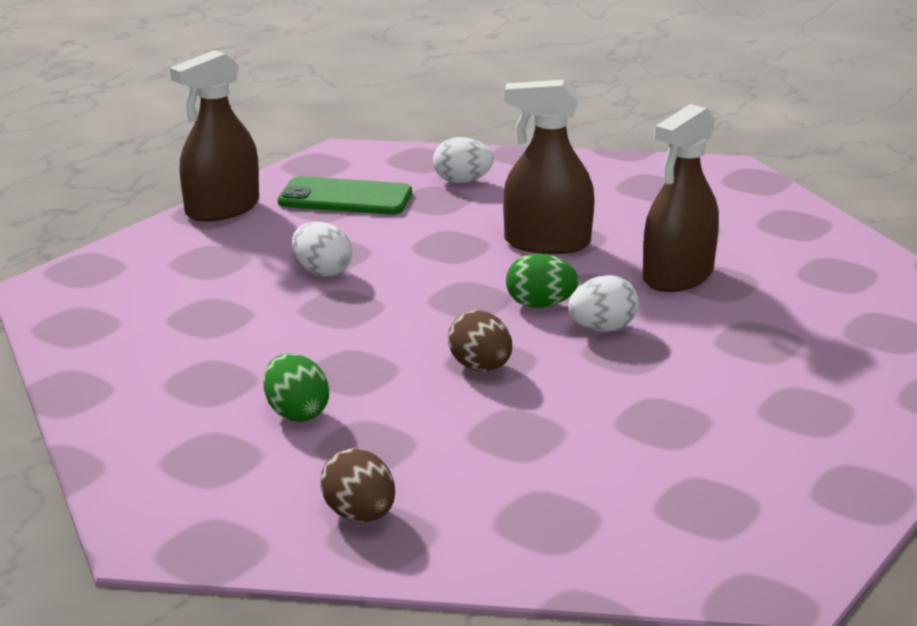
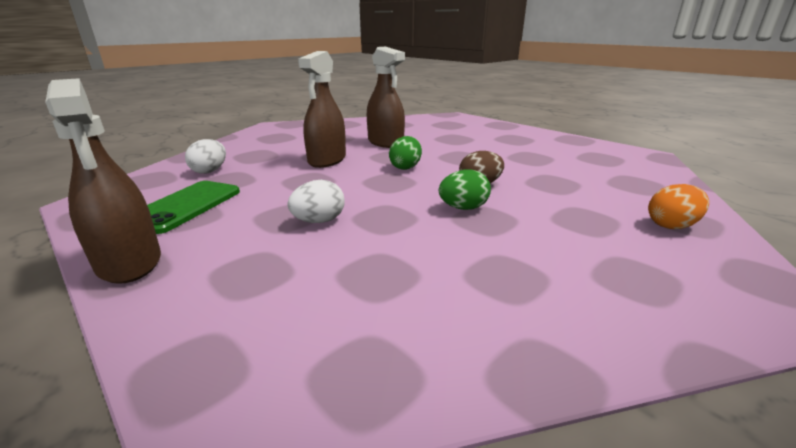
camera: 80 degrees left, 0 degrees up
green egg [263,353,329,422] -> green egg moved to [439,169,491,210]
brown egg [320,448,395,522] -> orange egg [648,184,709,229]
white egg [568,275,639,332] -> none

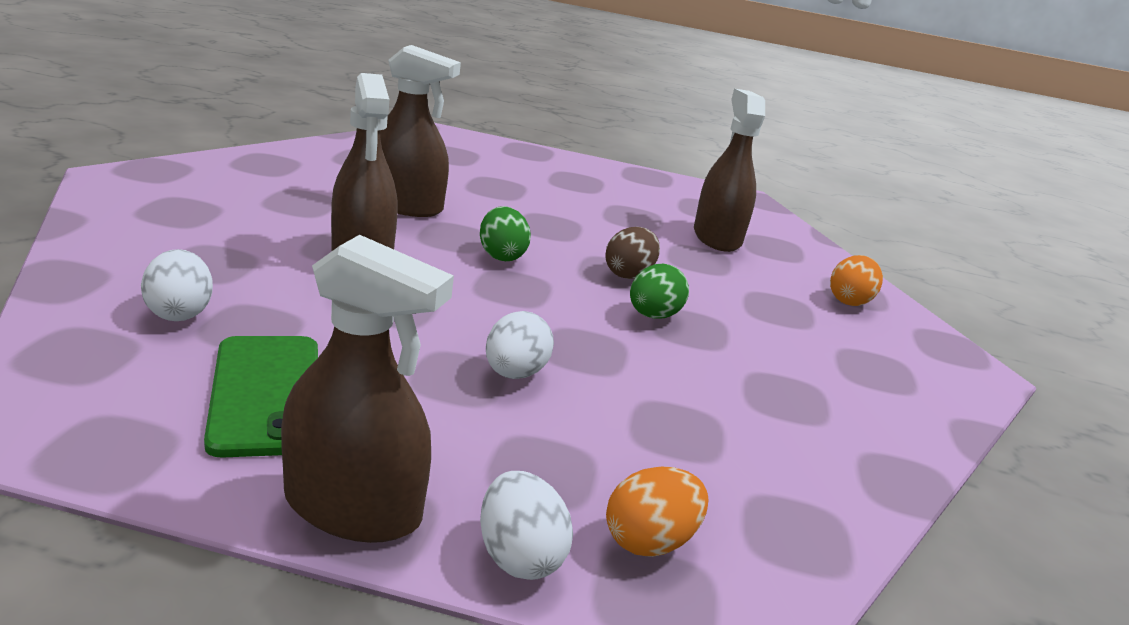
camera: 40 degrees left, 0 degrees up
none -> white egg [480,471,573,580]
none -> orange egg [606,467,708,557]
none -> brown spray bottle [694,89,765,252]

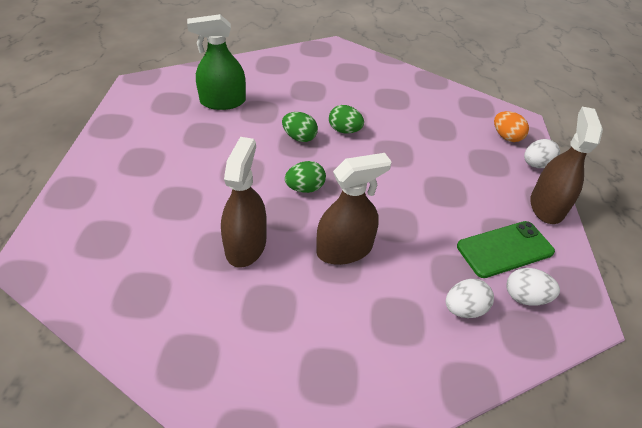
camera: 95 degrees left, 20 degrees up
white egg [486,311,554,379] -> white egg moved to [506,268,560,306]
brown egg [605,227,660,279] -> green egg [282,112,318,142]
brown spray bottle [694,89,765,252] -> green spray bottle [187,14,246,110]
orange egg [830,255,883,306] -> none

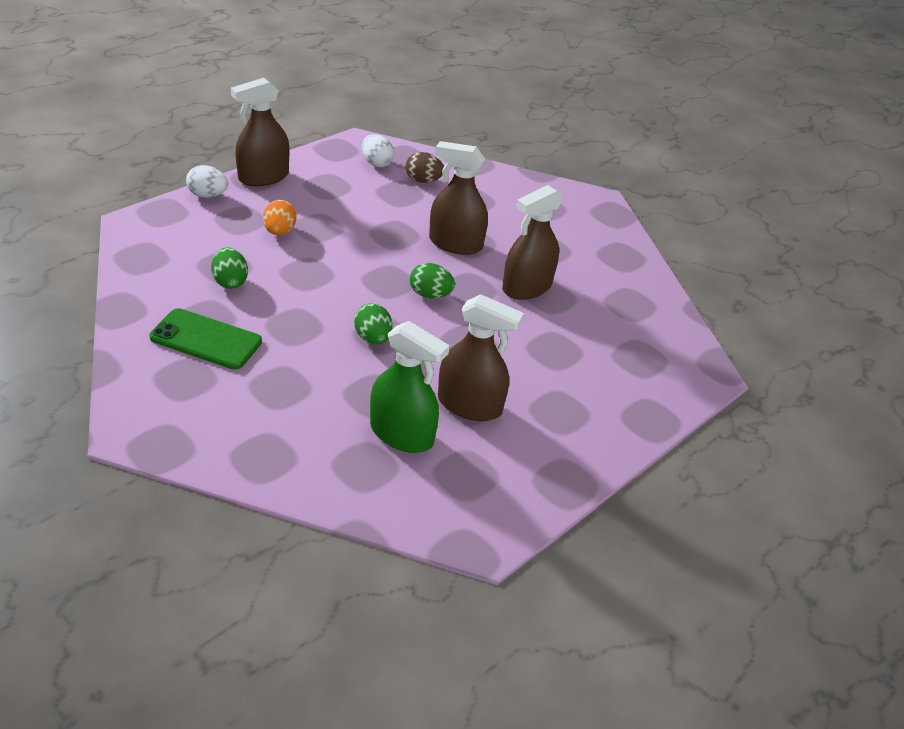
camera: 140 degrees left, 5 degrees down
green egg [329,105,364,134] -> green egg moved to [211,247,248,289]
white egg [446,279,494,318] -> brown egg [405,152,444,183]
green phone [457,221,555,278] -> green phone moved to [150,308,262,370]
orange egg [494,111,529,142] -> orange egg moved to [263,200,297,236]
none -> brown spray bottle [438,294,524,421]

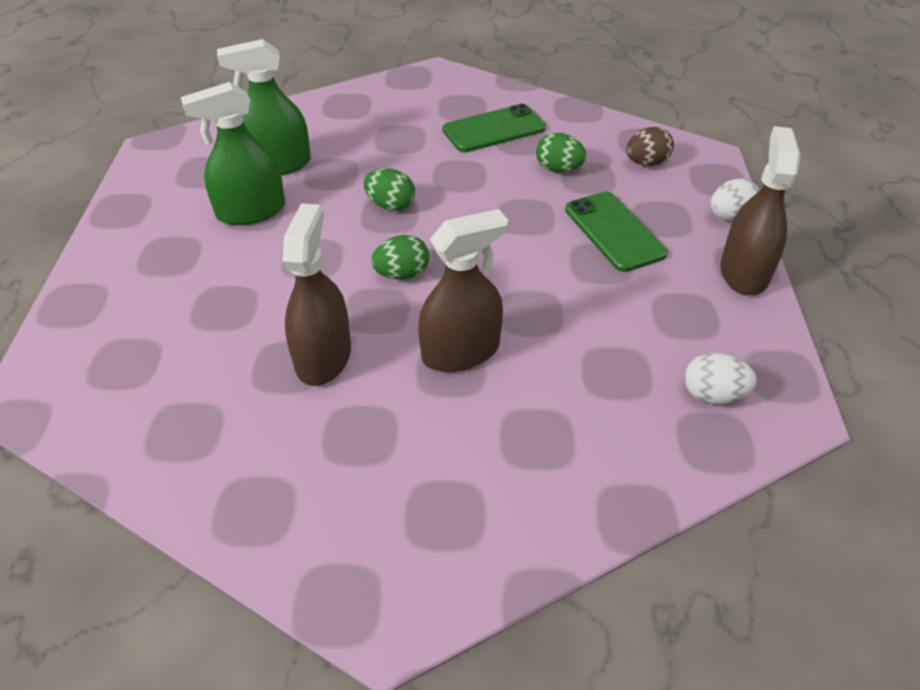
camera: 140 degrees right, 5 degrees up
orange egg [263,200,297,236] -> green phone [565,192,668,272]
brown egg [405,152,444,183] -> brown egg moved to [626,127,674,166]
brown spray bottle [438,294,524,421] -> green spray bottle [181,82,285,225]

